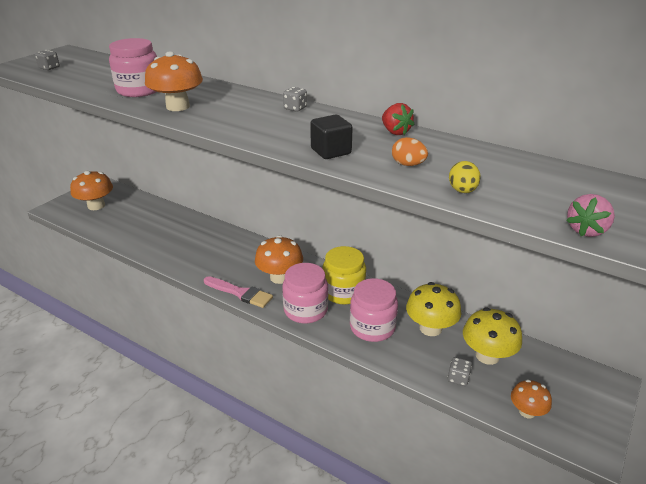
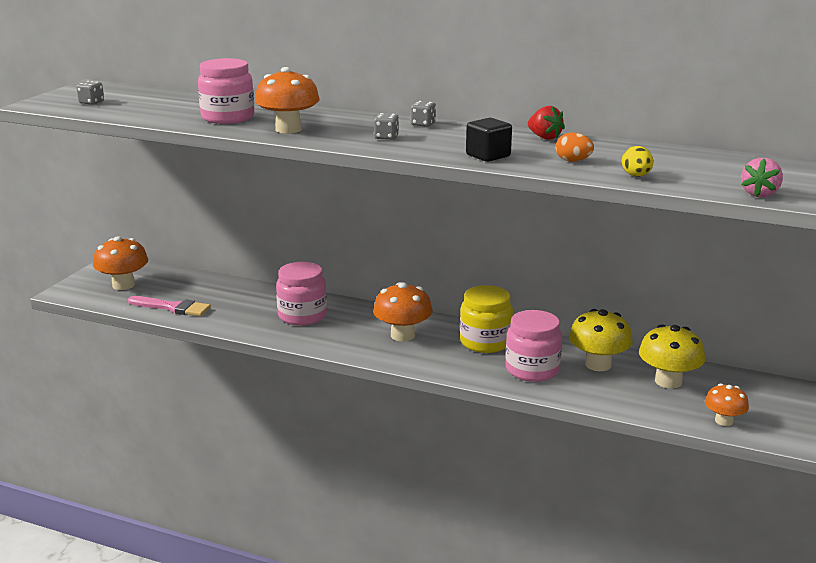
camera: 10 degrees left, 10 degrees down
pink brush [204,276,273,308] -> pink brush moved to [128,296,211,316]
pink jar [282,263,328,324] -> pink jar moved to [276,262,327,326]
grey dice [448,357,472,386] -> grey dice moved to [374,113,399,140]

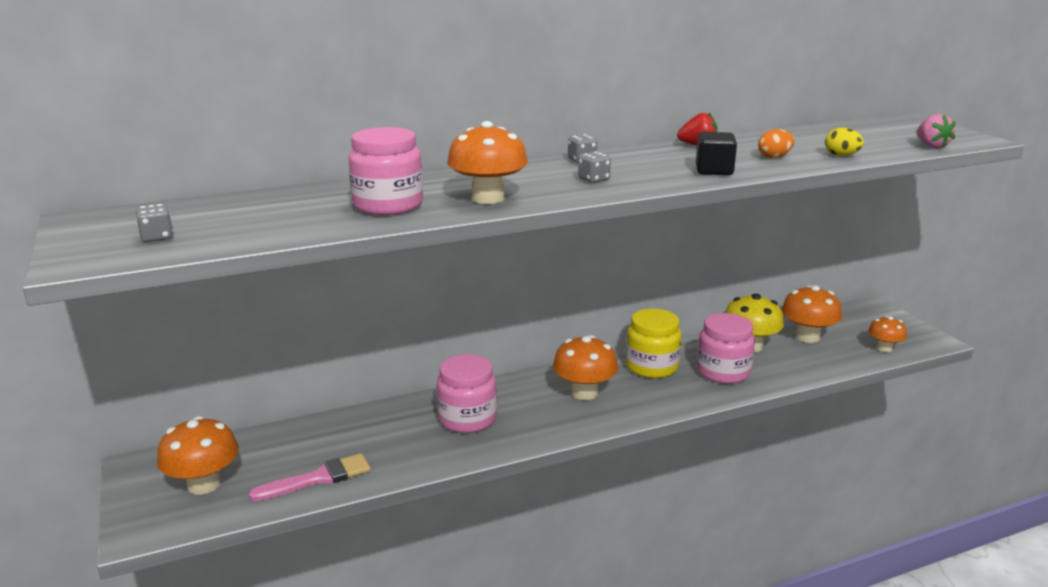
camera: 45 degrees left, 0 degrees up
yellow mushroom [639,324,705,389] -> orange mushroom [781,285,842,343]

